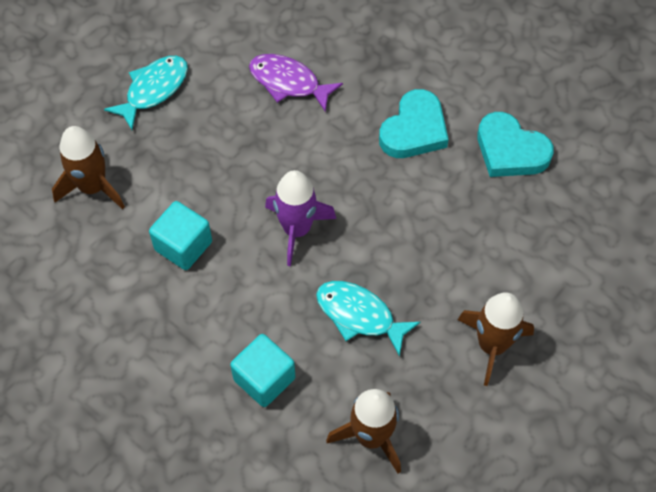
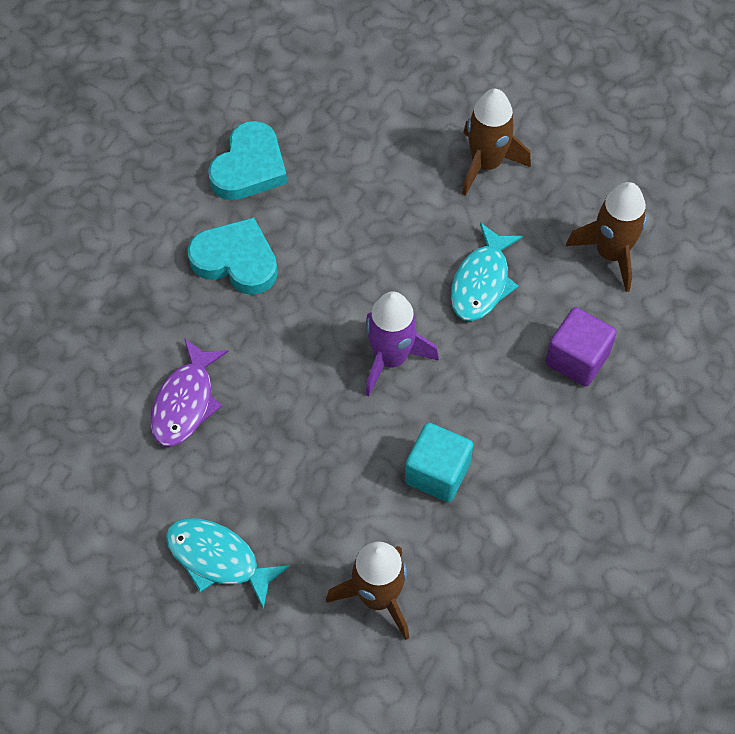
camera: 100 degrees left, 0 degrees up
turquoise cube [230,334,295,407] -> purple cube [545,307,617,387]

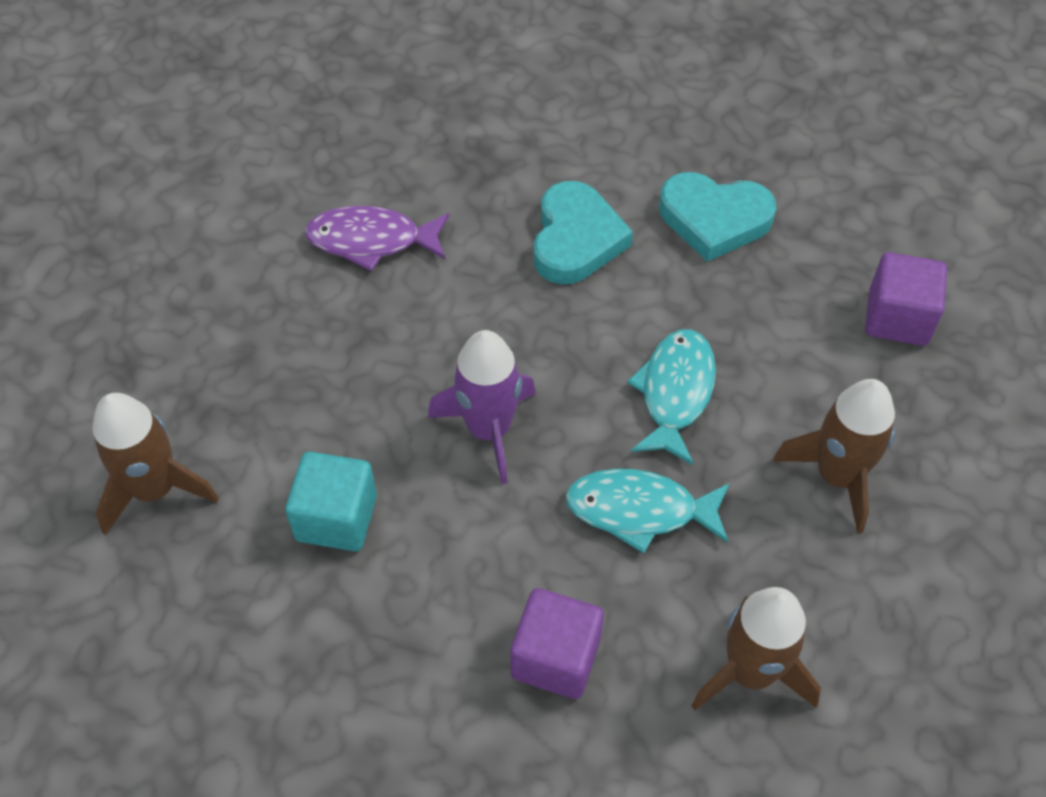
camera: 75 degrees right, 5 degrees down
turquoise fish [166,518,290,610] -> turquoise fish moved to [627,329,716,465]
none -> purple cube [865,252,947,346]

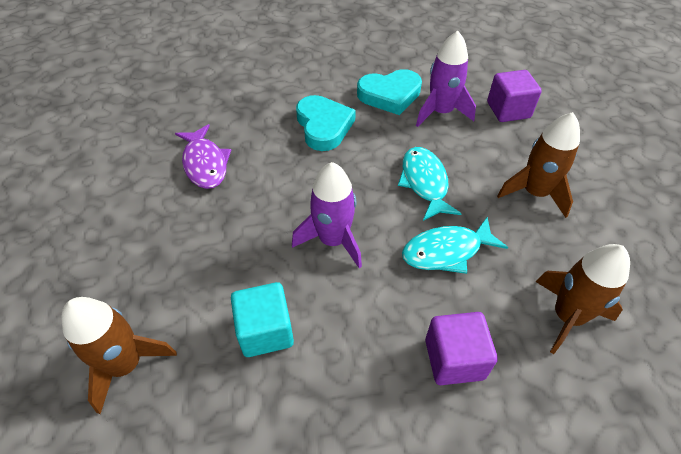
camera: 25 degrees left, 5 degrees down
purple fish [305,206,450,271] -> purple fish turned 90 degrees counterclockwise [175,124,231,189]
none -> purple rocket [416,31,476,127]

